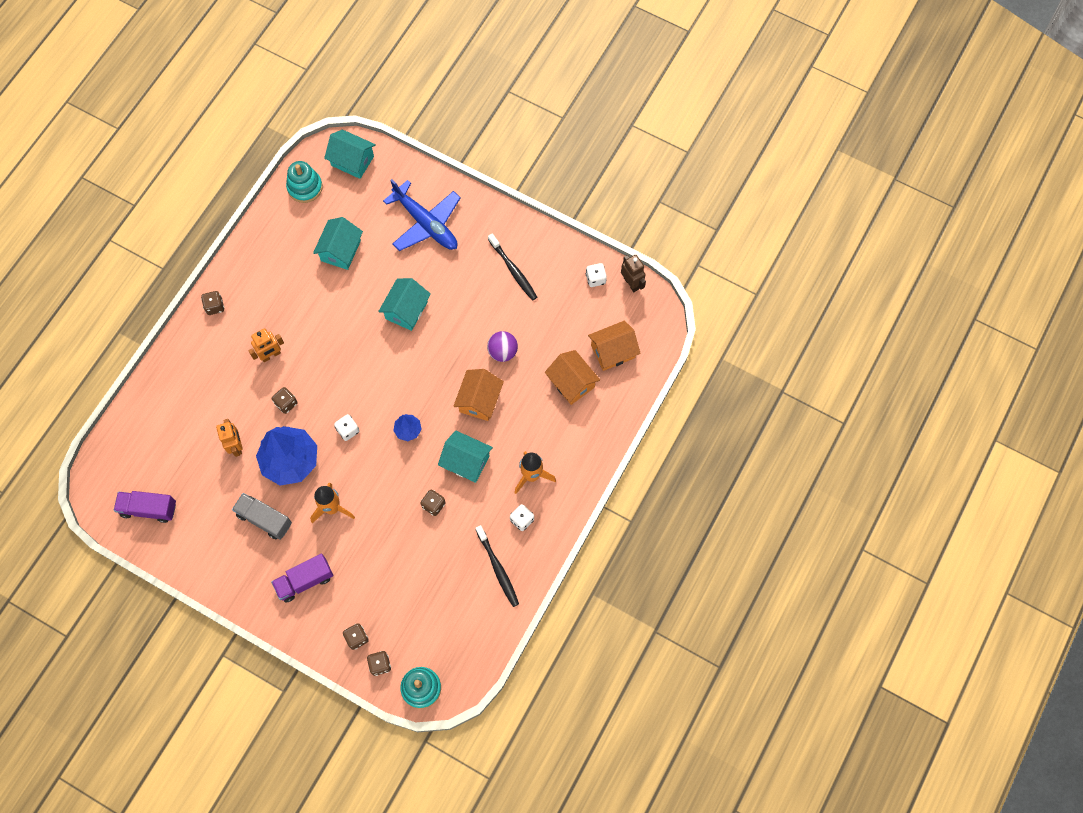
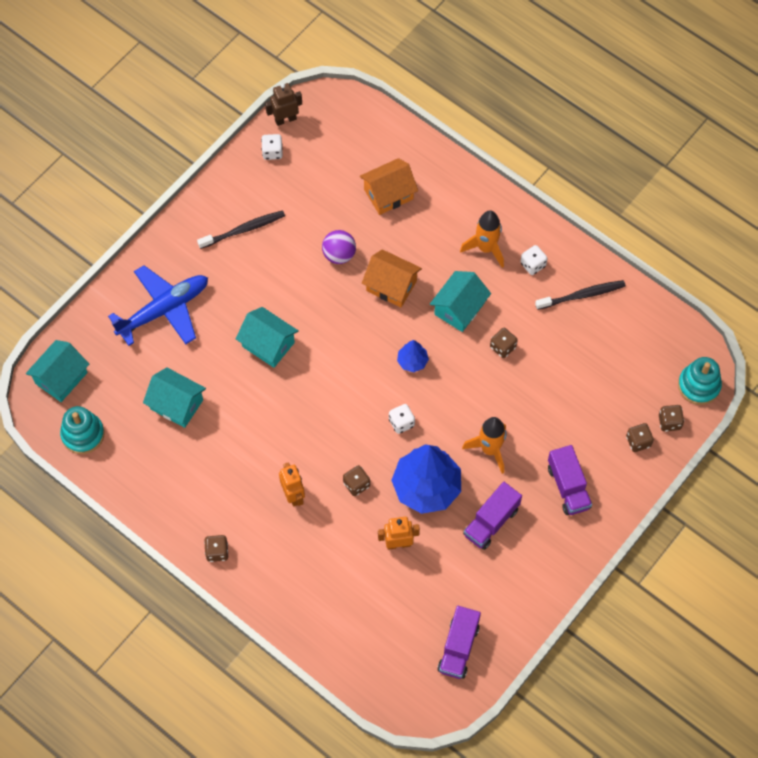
camera: 80 degrees left, 5 degrees down
grey truck [232,493,292,540] -> purple truck [463,482,522,550]
orange house [588,321,641,371] -> none

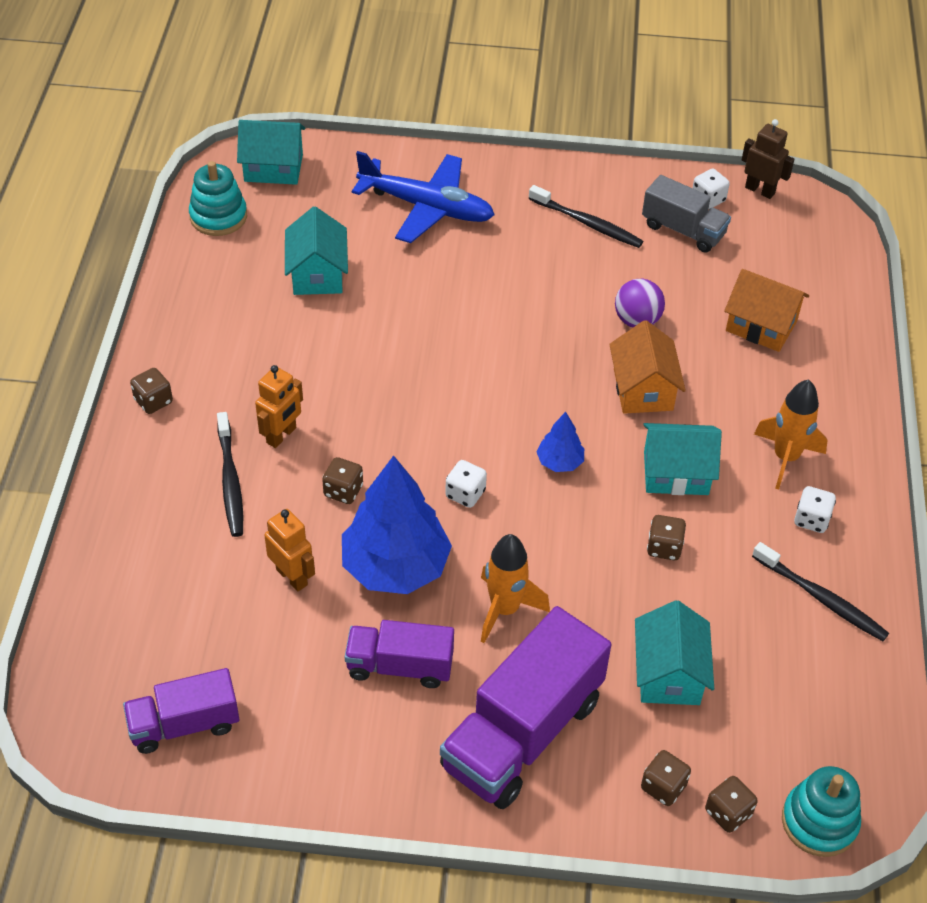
camera: 55 degrees right, 15 degrees down
turquoise house [236,307,299,368] -> turquoise house moved to [635,600,714,705]
purple truck [548,445,592,515] -> purple truck [440,606,611,809], size x1.73
none -> black toothbrush [217,412,243,537]
none -> grey truck [642,175,731,252]

